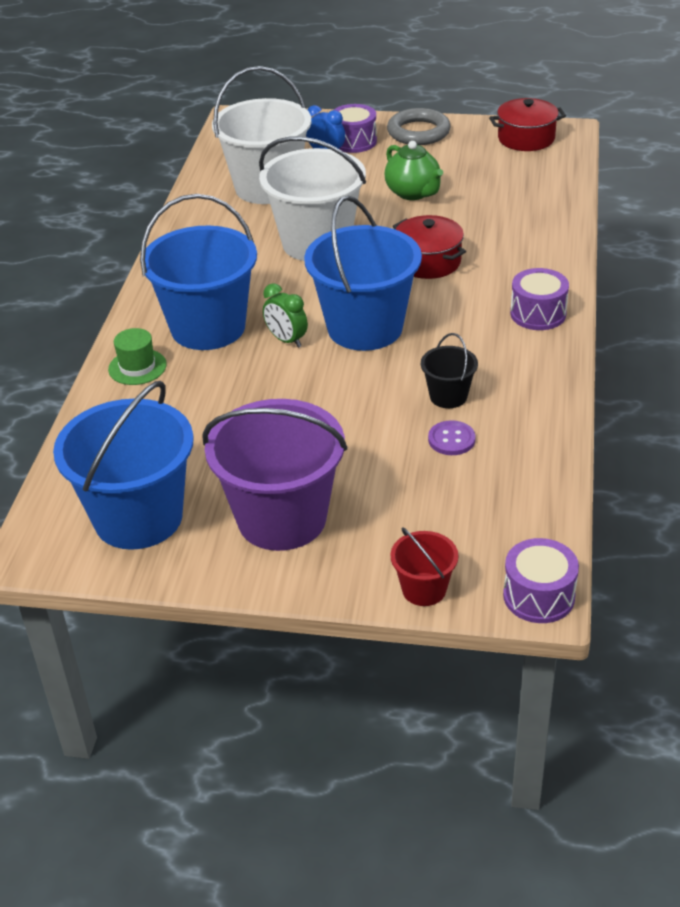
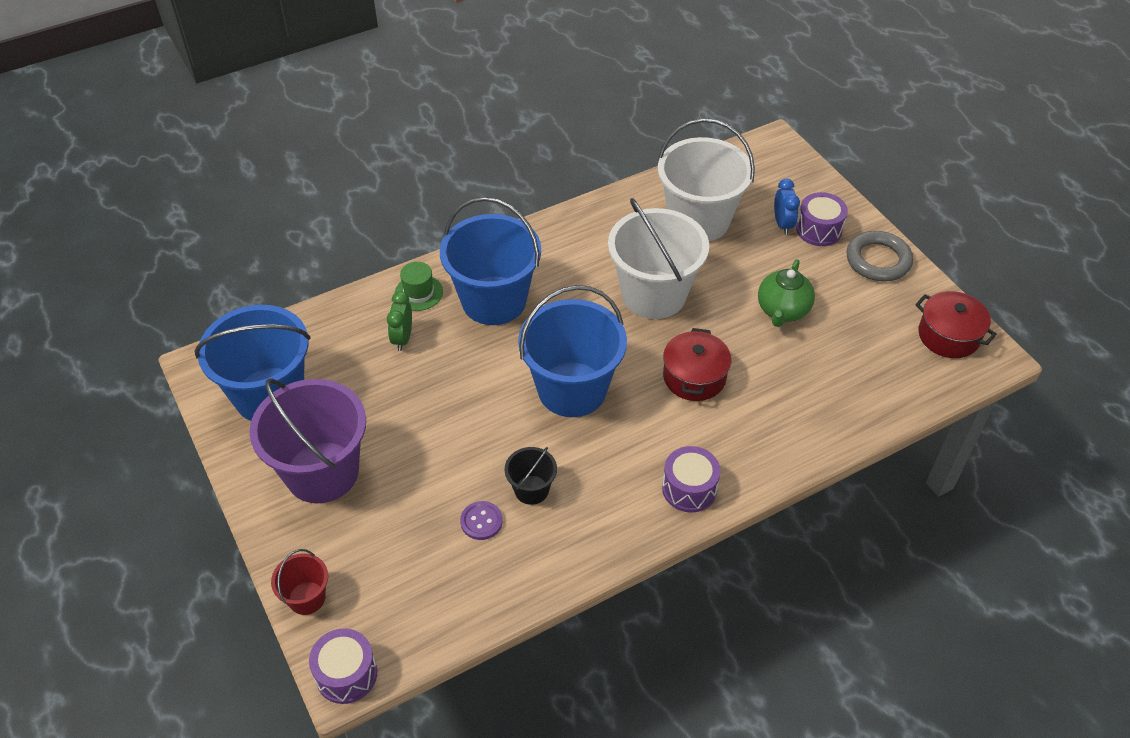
camera: 50 degrees right, 10 degrees up
green clock [263,283,308,348] -> green clock moved to [387,291,412,351]

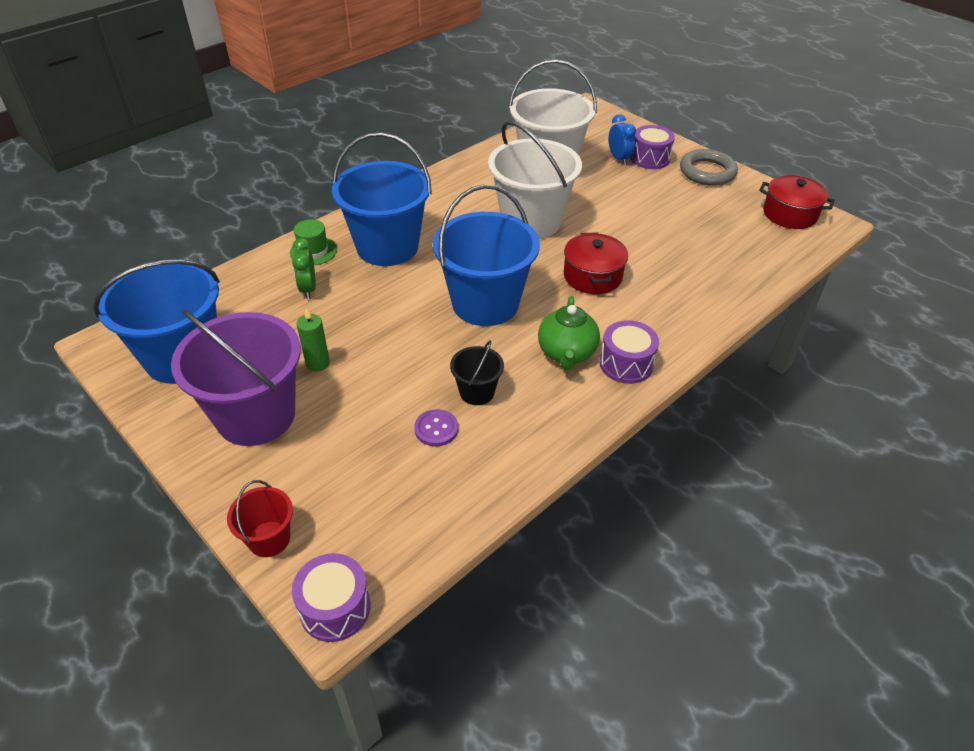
camera: 15 degrees left, 5 degrees down
green teapot [758,259,815,327] -> green teapot moved to [538,296,600,370]
none -> green candle [297,308,330,372]

